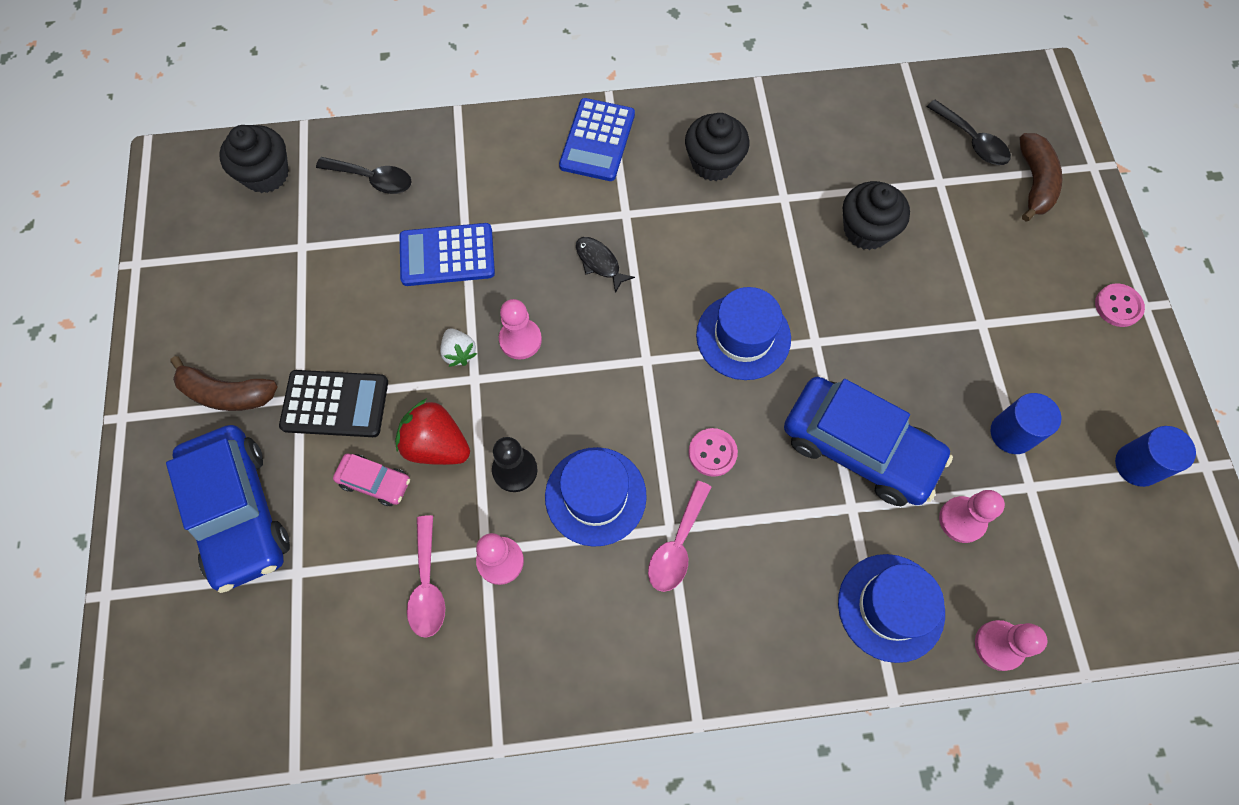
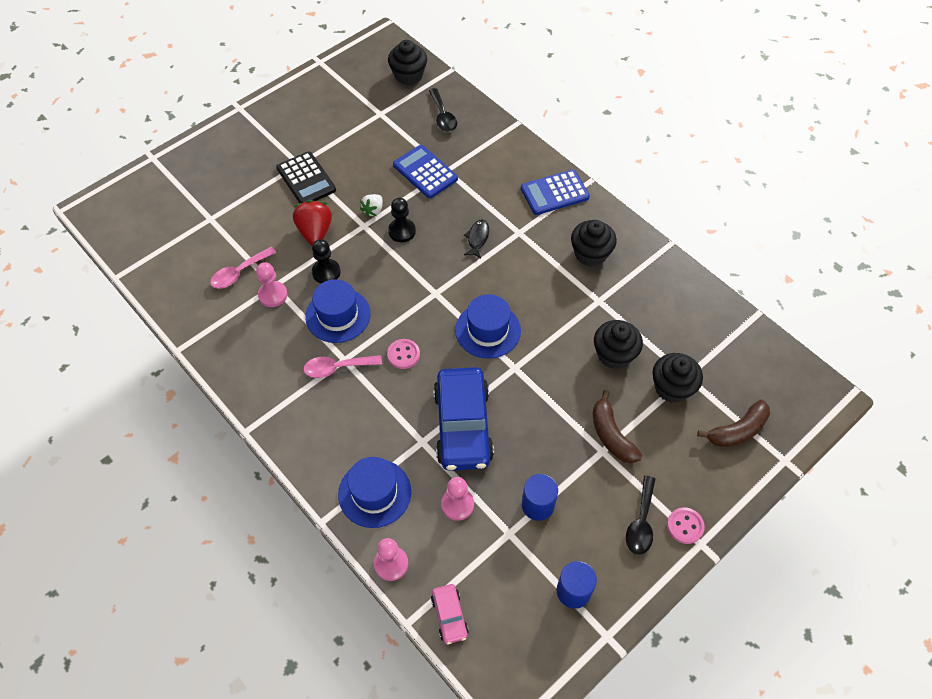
camera: 55 degrees right, 10 degrees down
blue car [166,425,290,593] -> none
brown banana [170,356,278,411] -> brown banana moved to [592,390,642,463]
pink car [333,454,410,506] -> pink car moved to [431,584,469,645]
pink pawn [499,299,542,359] -> black pawn [388,198,416,242]
black spoon [927,100,1011,165] -> black spoon moved to [626,476,655,555]
none -> black cupcake [652,353,703,403]

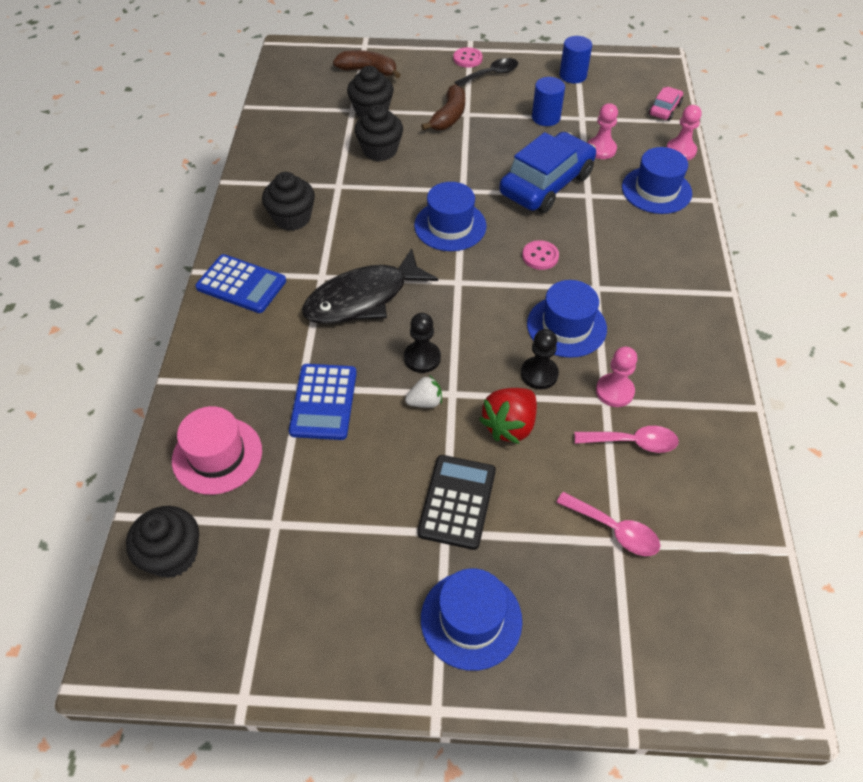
camera: 135 degrees left, 5 degrees down
pink spoon [303,355,382,378] -> pink spoon moved to [556,492,660,556]
black spoon [429,88,457,132] -> pink hat [172,406,262,495]
black fish [464,220,489,258] -> black fish [302,248,438,324], size x2.32
none -> blue hat [421,568,522,671]

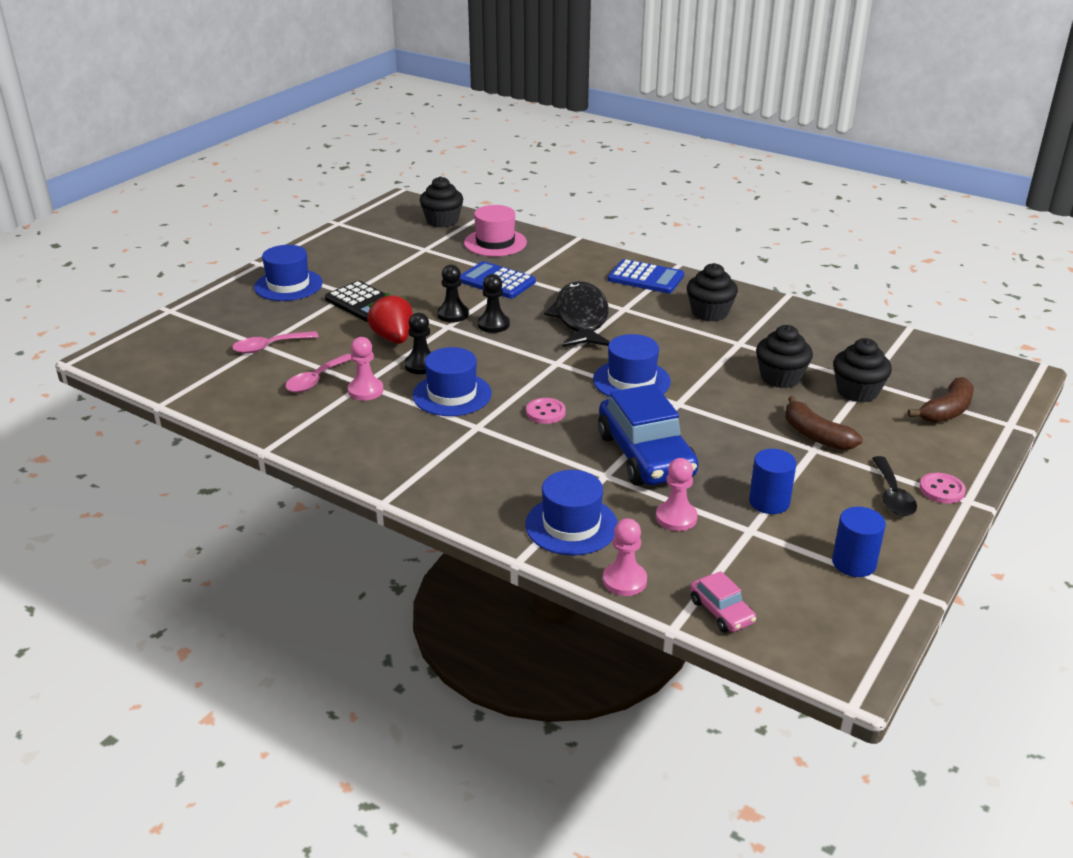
camera: 120 degrees right, 20 degrees down
blue calculator [195,254,286,313] -> blue calculator turned 120 degrees counterclockwise [608,259,684,293]
white strawberry [405,375,442,408] -> black pawn [437,264,469,323]

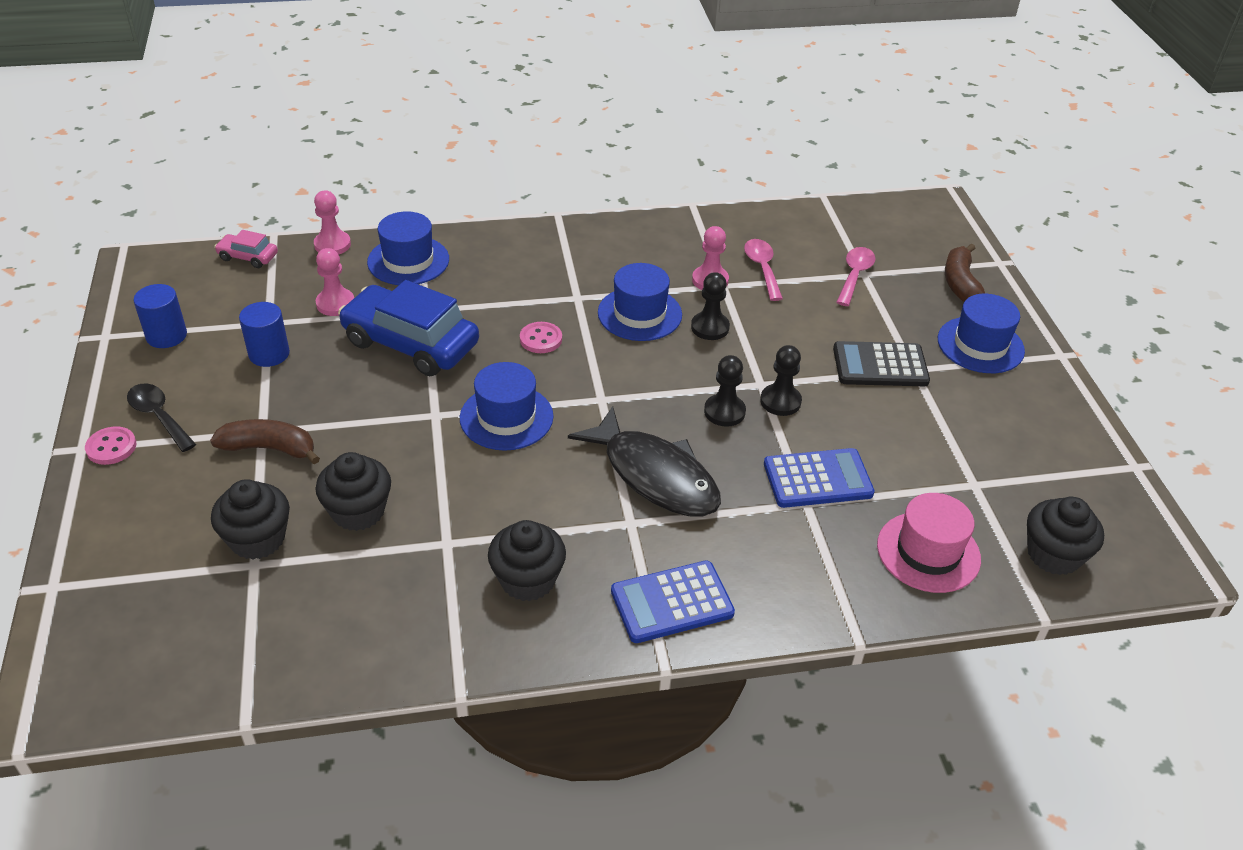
camera: 135 degrees right, 10 degrees up
red strawberry [367,292,413,344] -> none
brown banana [908,377,974,423] -> brown banana moved to [945,244,985,302]

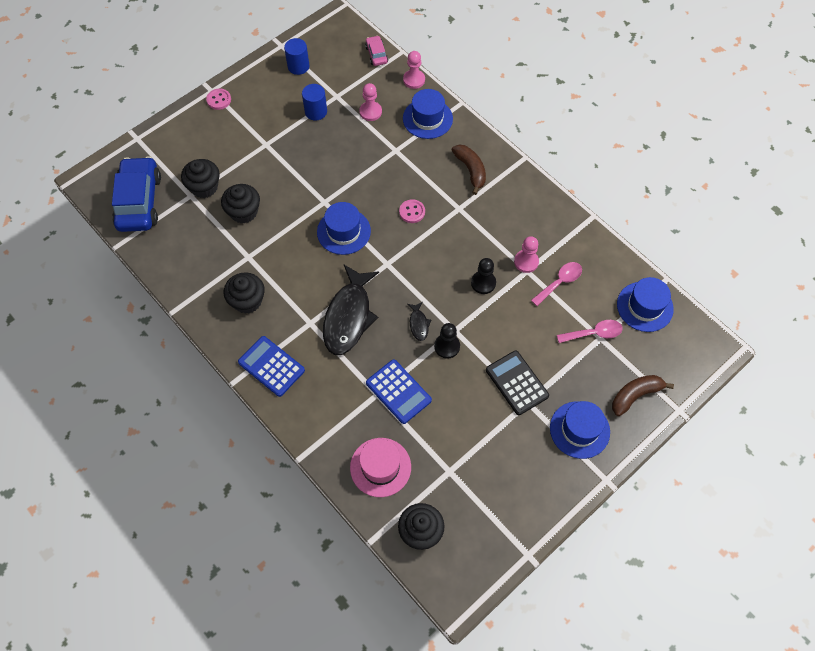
camera: 60 degrees right, 20 degrees up
black spoon [127,384,196,452] -> none
brown banana [210,419,320,464] -> brown banana moved to [452,145,486,195]
blue car [338,280,479,376] -> blue car moved to [112,156,161,232]
blue hat [598,263,682,341] -> blue hat moved to [617,277,674,332]
black pawn [704,355,746,427] -> black fish [407,302,431,341]

